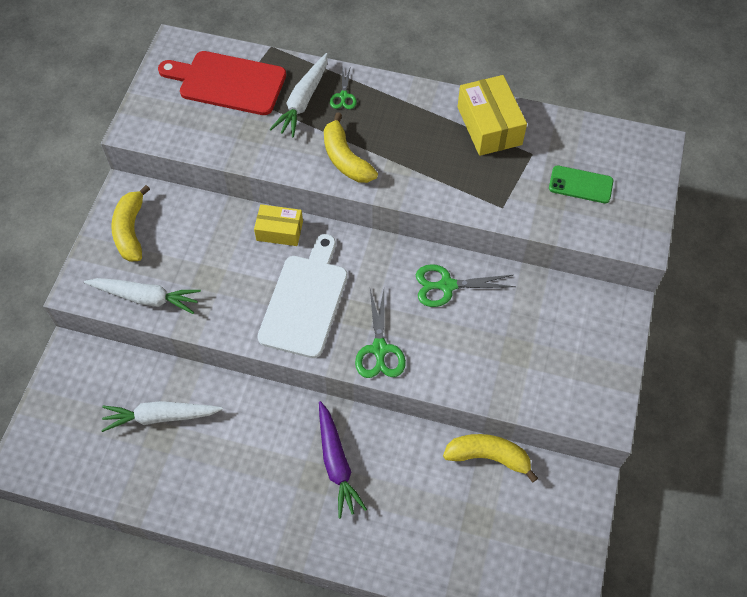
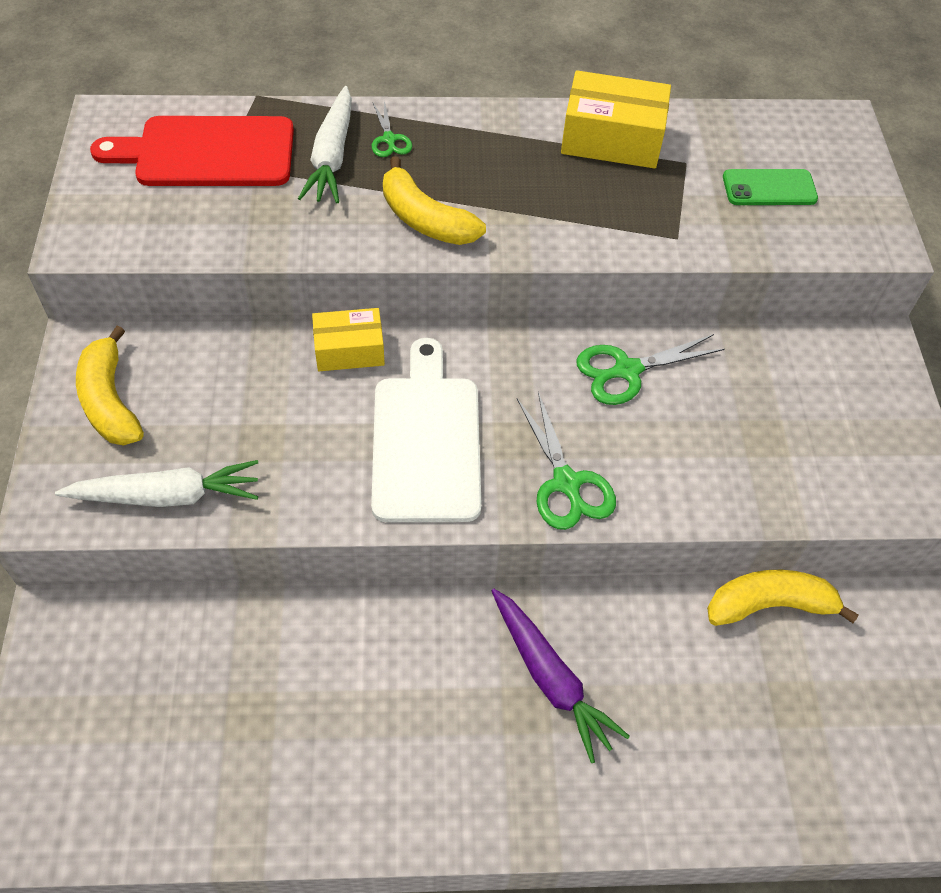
camera: 20 degrees left, 5 degrees down
white carrot [101,401,223,432] -> none
yellow box [458,75,527,156] -> yellow box turned 45 degrees counterclockwise [561,70,671,169]

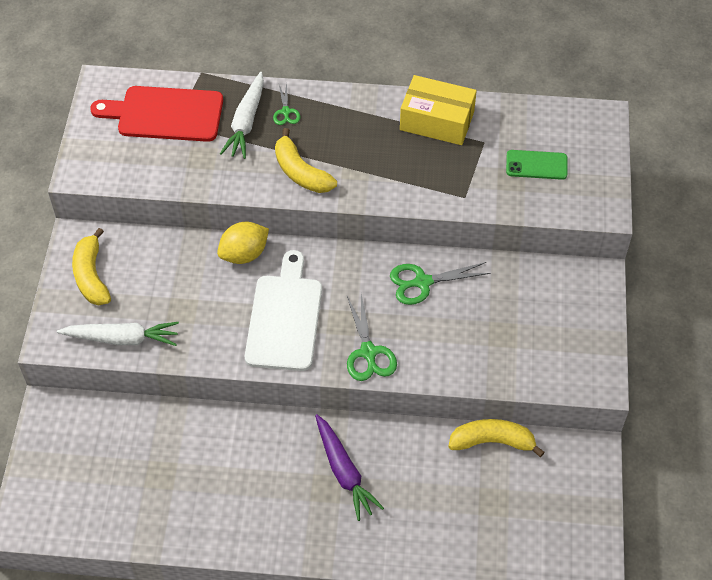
camera: 10 degrees right, 0 degrees up
yellow box [312,308,385,371] -> yellow lemon [217,222,269,264]

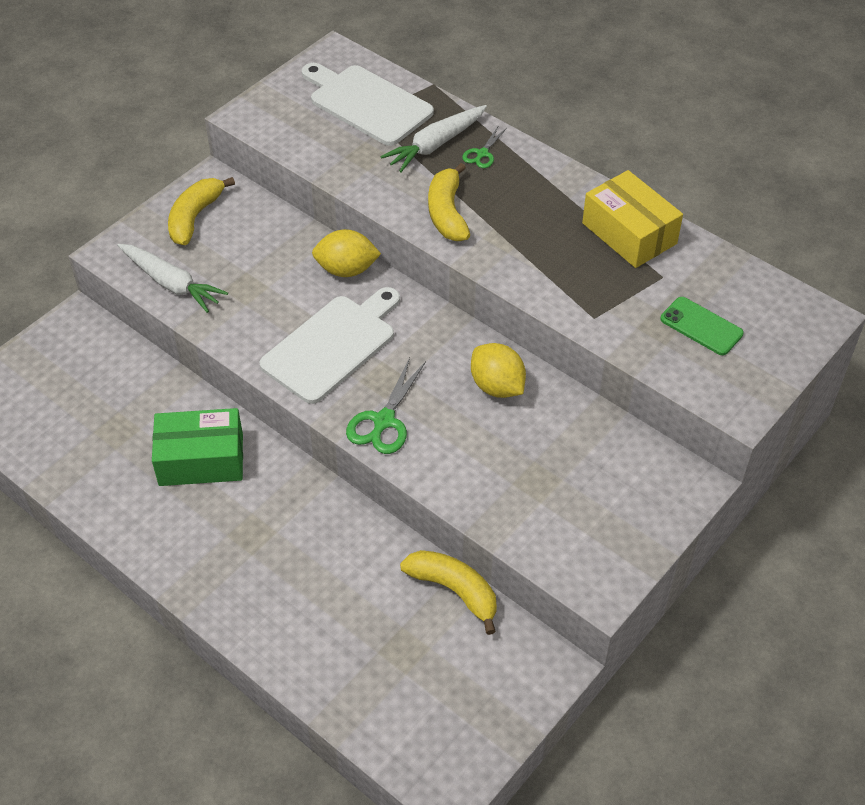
camera: 35 degrees right, 5 degrees down
red cutting board [90,86,223,142] -> white cutting board [302,63,434,146]
purple carrot [315,414,384,521] -> none
green scissors [390,262,490,305] -> yellow lemon [471,343,526,398]
none -> green box [152,408,243,486]

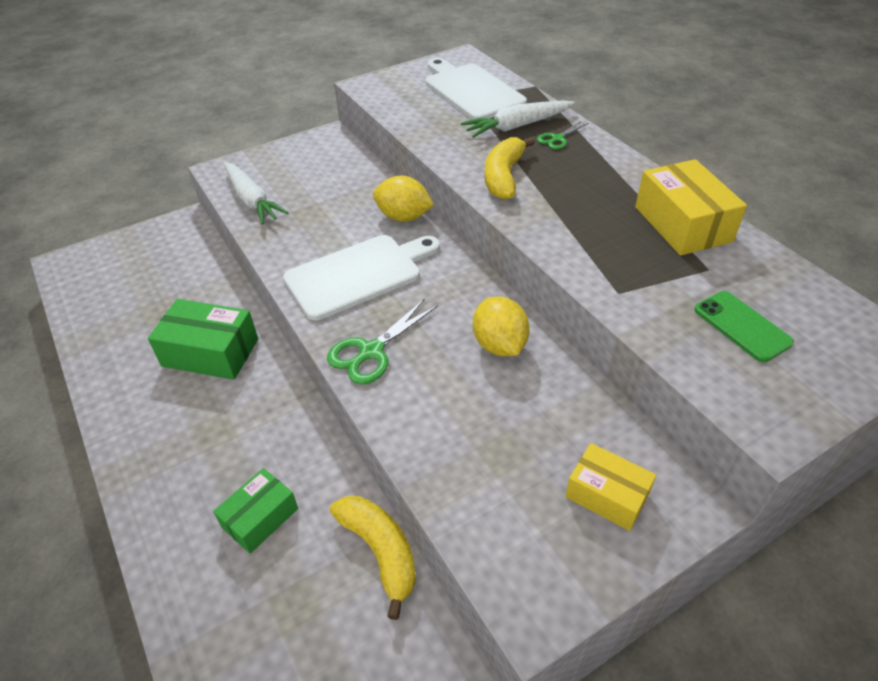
camera: 20 degrees right, 5 degrees down
yellow banana [168,177,235,245] -> none
none -> green box [213,468,298,554]
none -> yellow box [565,443,656,531]

